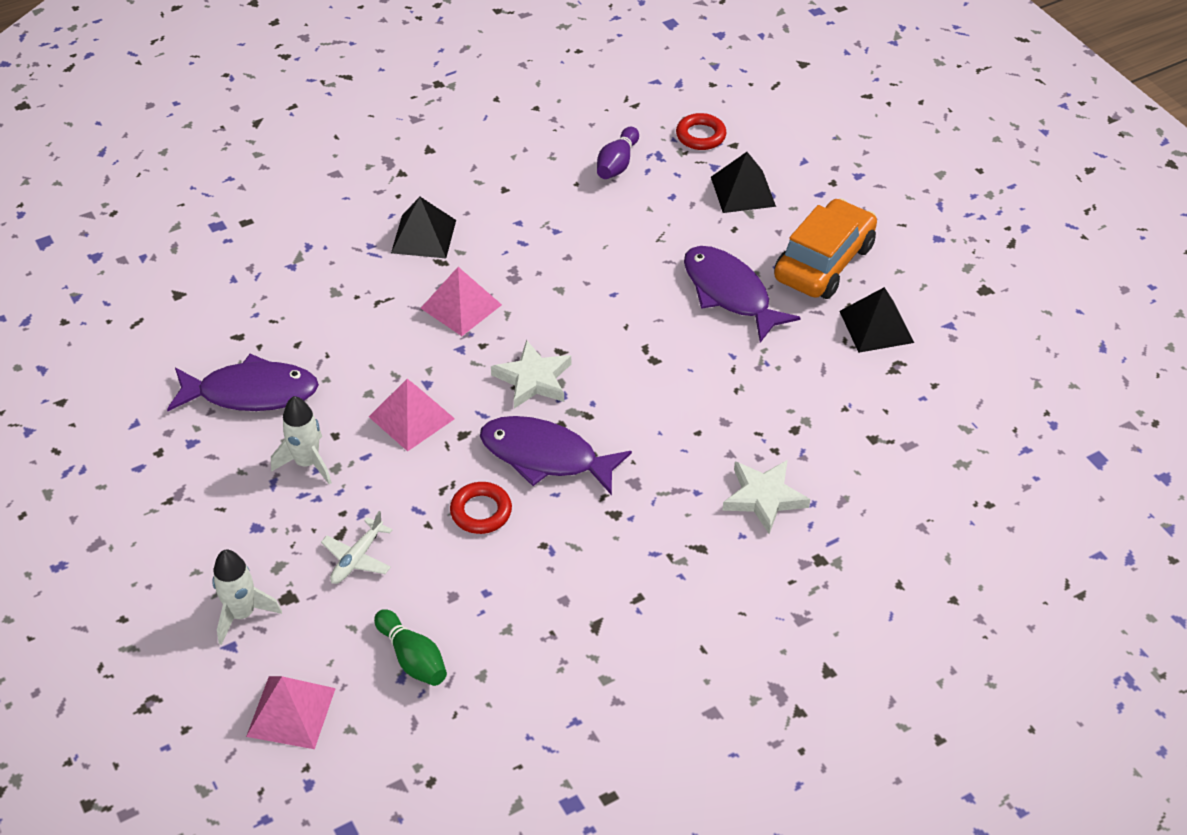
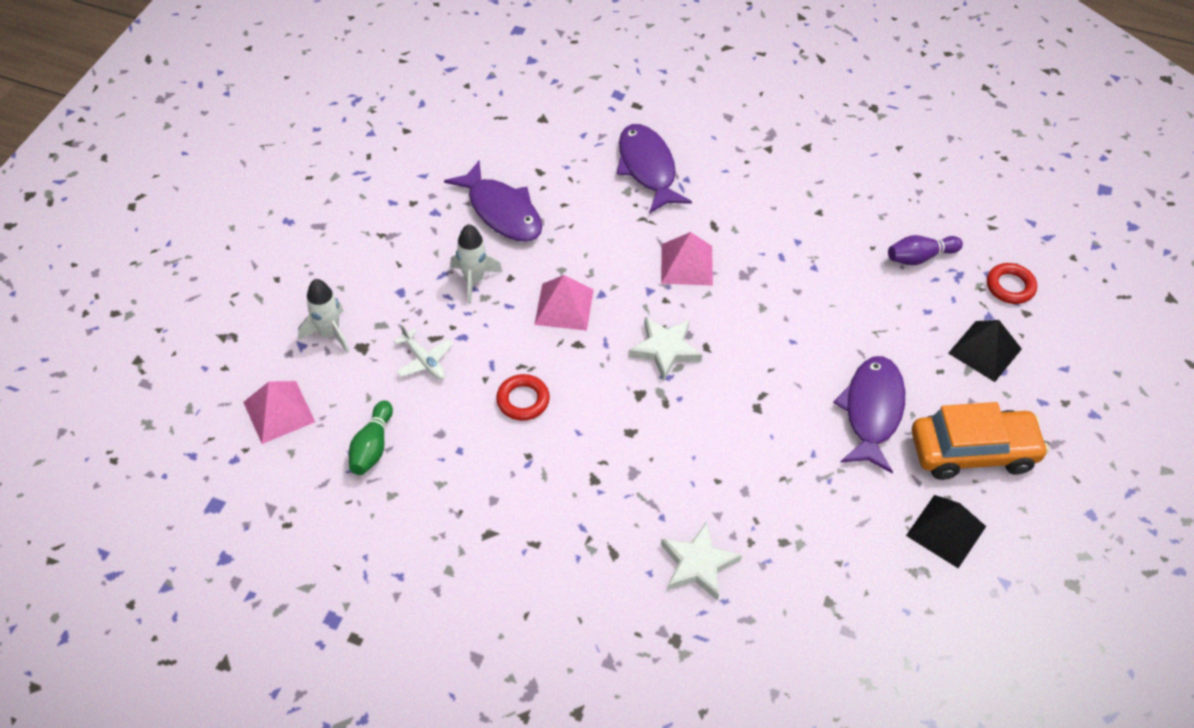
camera: 50 degrees right, 5 degrees up
white plane [321,511,393,584] -> white plane turned 120 degrees counterclockwise [394,325,453,380]
black pyramid [391,197,456,258] -> none
purple fish [480,416,632,495] -> purple fish moved to [616,124,692,214]

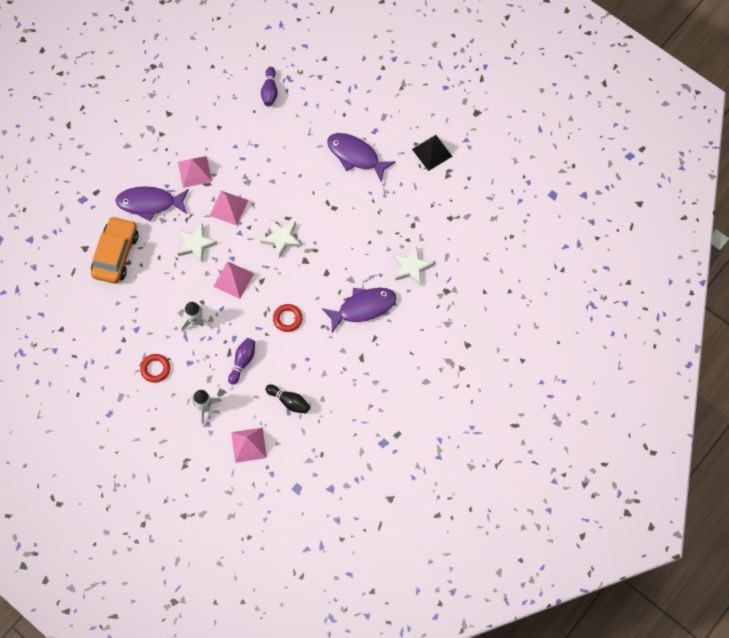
camera: 70 degrees left, 15 degrees up
green bowling pin [349,400,393,475] -> black bowling pin [266,384,310,413]
white plane [394,325,453,380] -> purple bowling pin [228,338,255,385]
purple fish [444,161,542,242] -> purple fish moved to [322,288,396,333]
orange car [912,402,1049,480] -> orange car moved to [91,216,139,284]
black pyramid [948,320,1022,382] -> none
red ring [987,263,1037,304] -> red ring moved to [140,354,170,383]
none -> pink pyramid [178,156,212,188]
none -> white star [178,223,217,262]

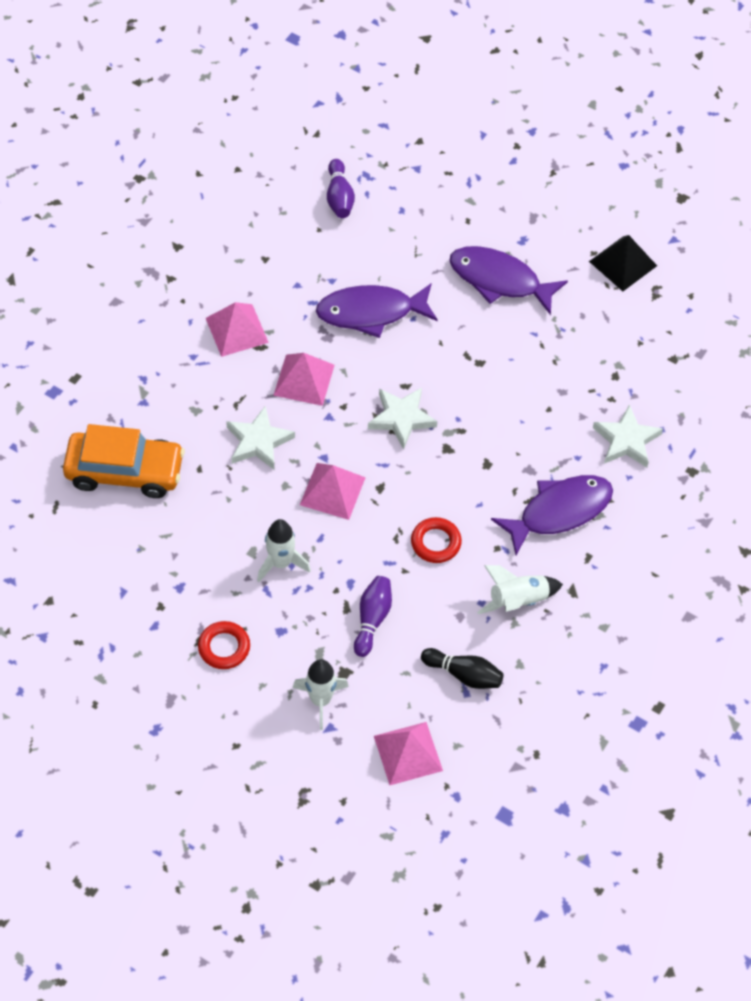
camera: 10 degrees left, 10 degrees down
orange car [91,216,139,284] -> orange car turned 90 degrees clockwise [63,424,185,498]
purple fish [116,186,189,221] -> purple fish moved to [316,283,438,338]
none -> white rocket [477,565,563,614]

